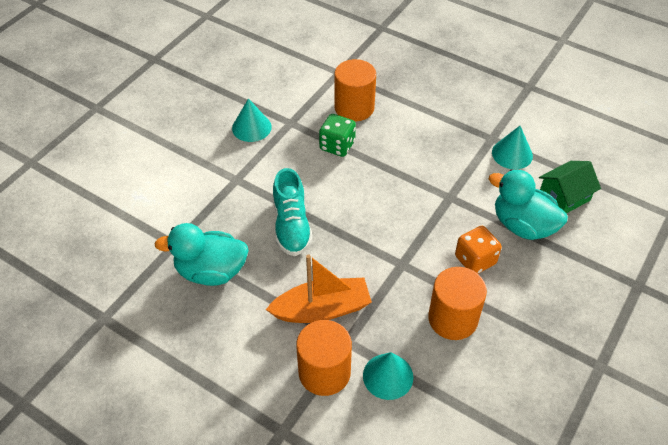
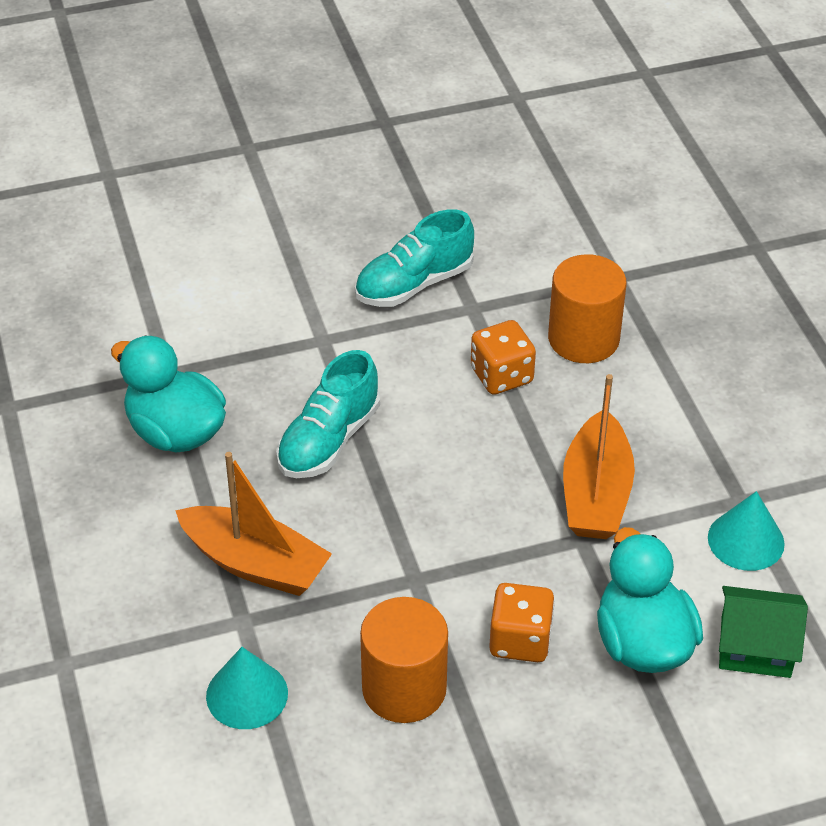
camera: 40 degrees right, 5 degrees down
turquoise cone [232,98,272,142] -> turquoise shoe [355,209,474,307]
orange cylinder [296,320,352,396] -> none
green dice [319,114,356,157] -> orange dice [471,320,536,395]
none -> orange boat [563,374,635,539]

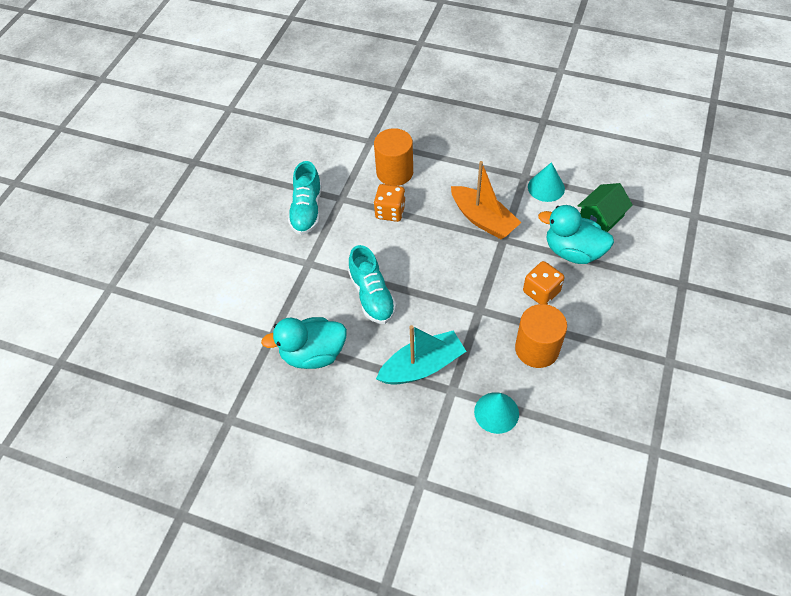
camera: 50 degrees left, 10 degrees up
orange boat [175,452,332,596] -> turquoise boat [376,325,466,385]

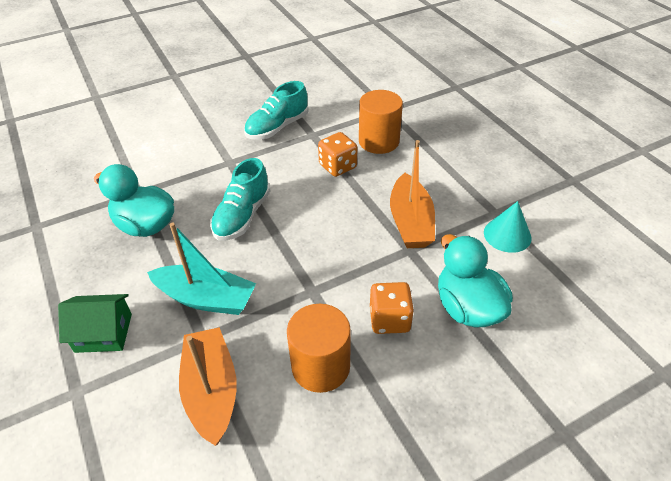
camera: 40 degrees right, 10 degrees down
turquoise cone [474,392,519,434] -> orange boat [179,327,237,446]
green house [578,183,633,232] -> green house moved to [58,294,132,353]

